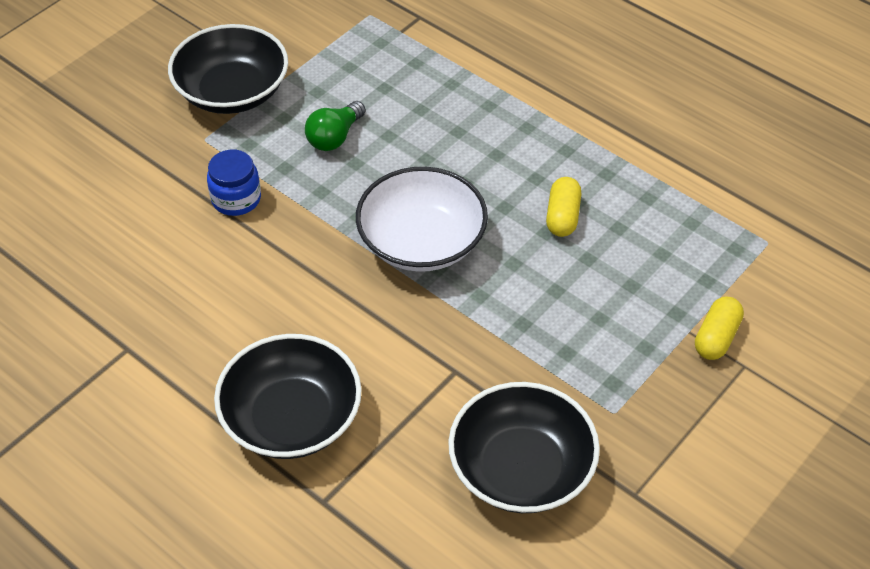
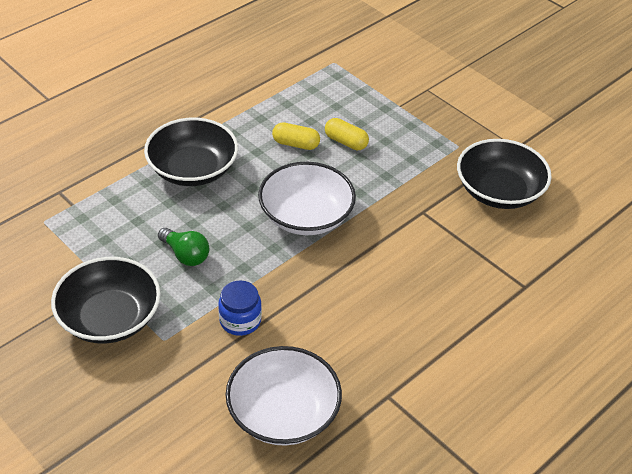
camera: 85 degrees left, 5 degrees down
black bowl [214,334,362,459] -> black bowl moved to [144,118,238,186]
yellow capsule [695,297,744,360] -> yellow capsule moved to [325,118,369,150]
none -> white bowl [226,346,342,446]

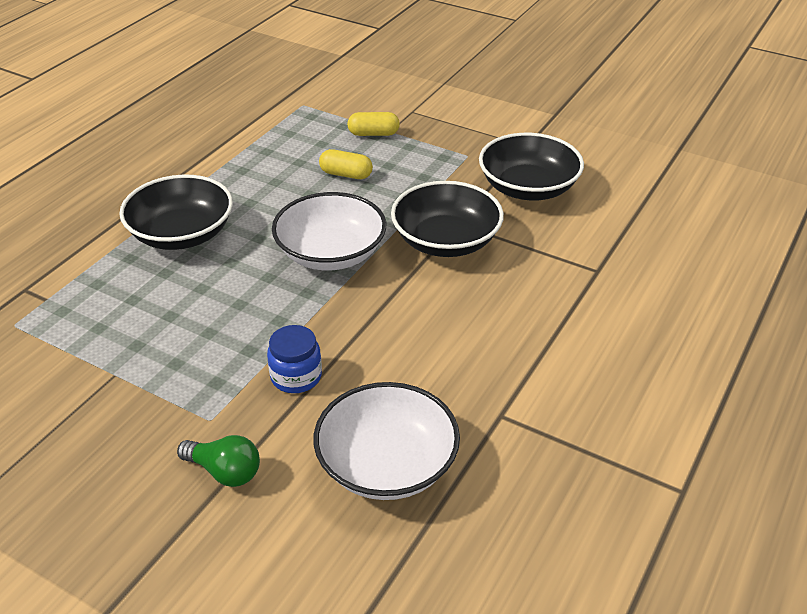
camera: 15 degrees left, 5 degrees down
black bowl [51,257,161,343] -> black bowl moved to [391,181,504,257]
green light bulb [158,228,209,266] -> green light bulb moved to [177,435,260,487]
yellow capsule [272,122,320,150] -> yellow capsule moved to [347,112,400,136]

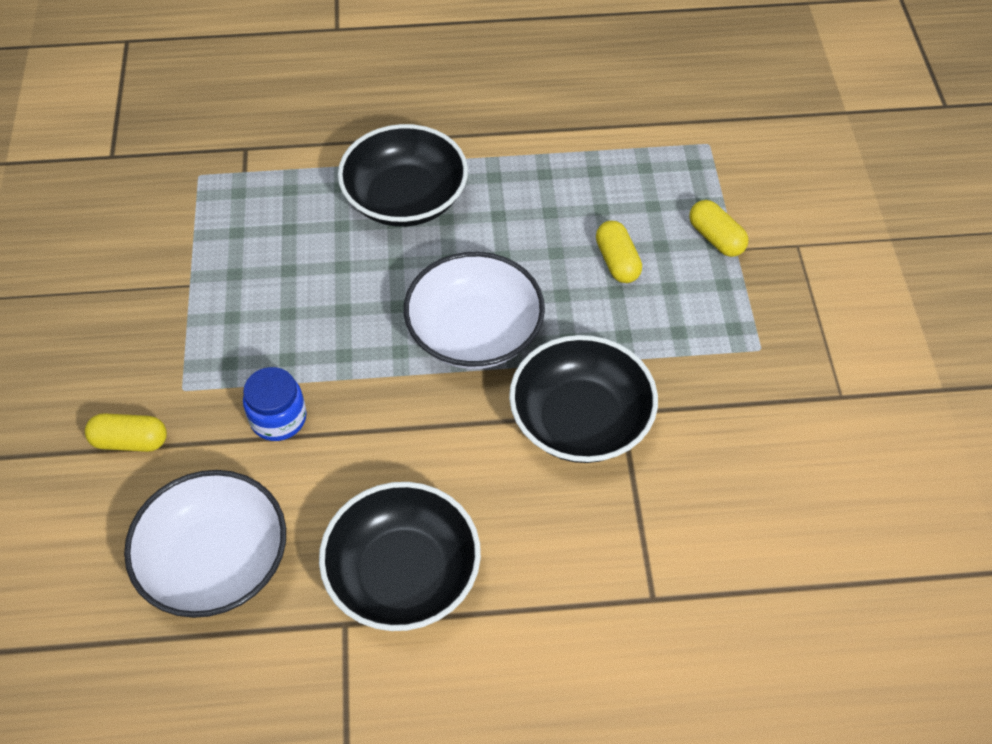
camera: 55 degrees right, 15 degrees up
green light bulb [177,435,260,487] -> yellow capsule [85,413,167,452]
black bowl [479,133,584,200] -> black bowl moved to [319,482,481,631]

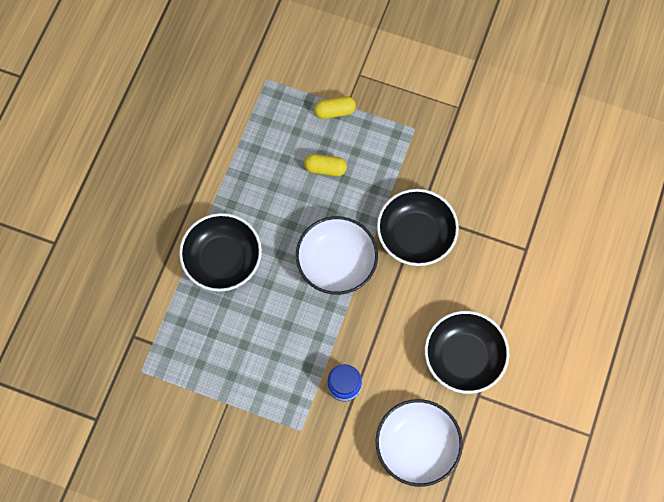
camera: 65 degrees left, 15 degrees up
yellow capsule [85,413,167,452] -> none

